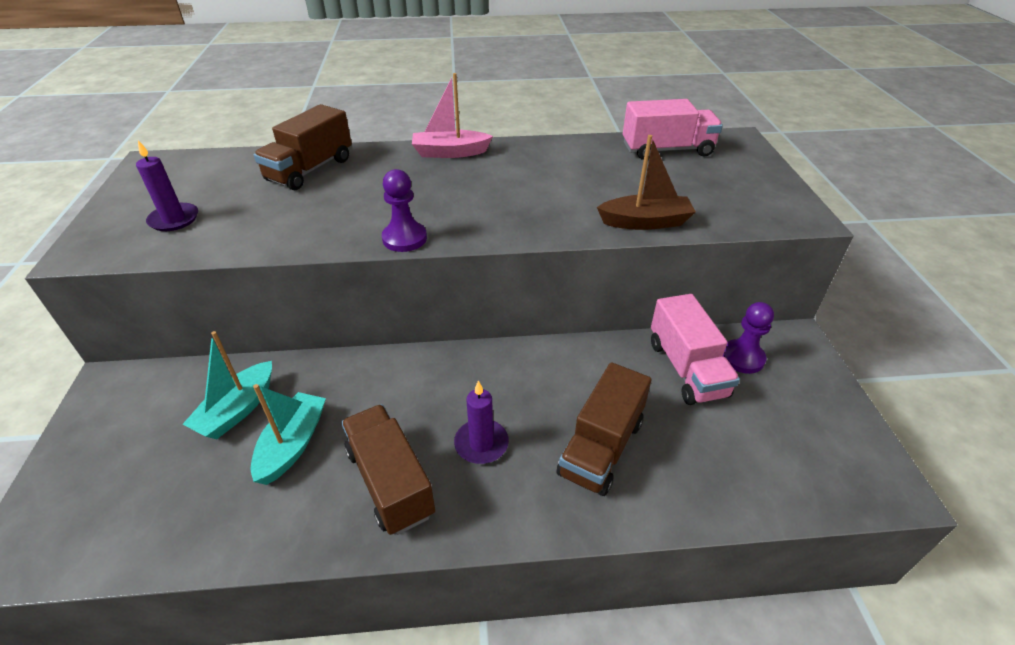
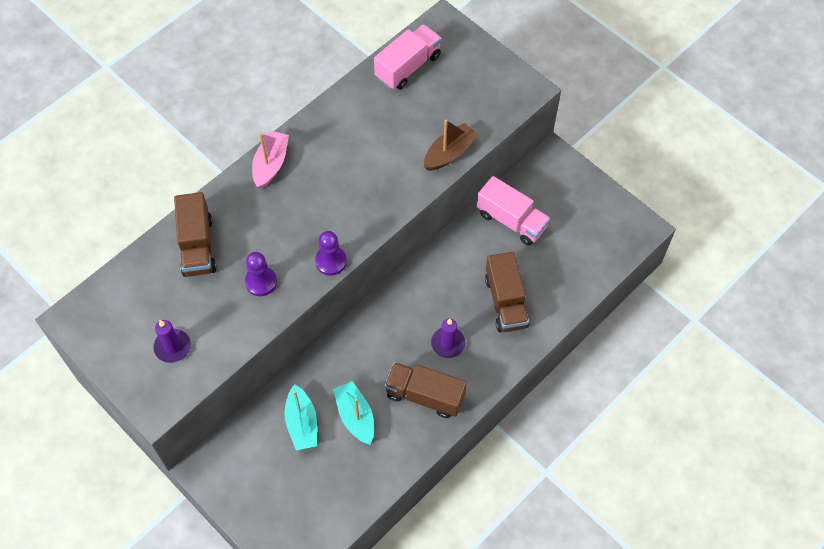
camera: 40 degrees left, 20 degrees up
pink boat [412,73,493,158] -> pink boat turned 150 degrees clockwise [252,131,289,189]
purple pawn [723,302,774,374] -> purple pawn moved to [245,252,277,296]

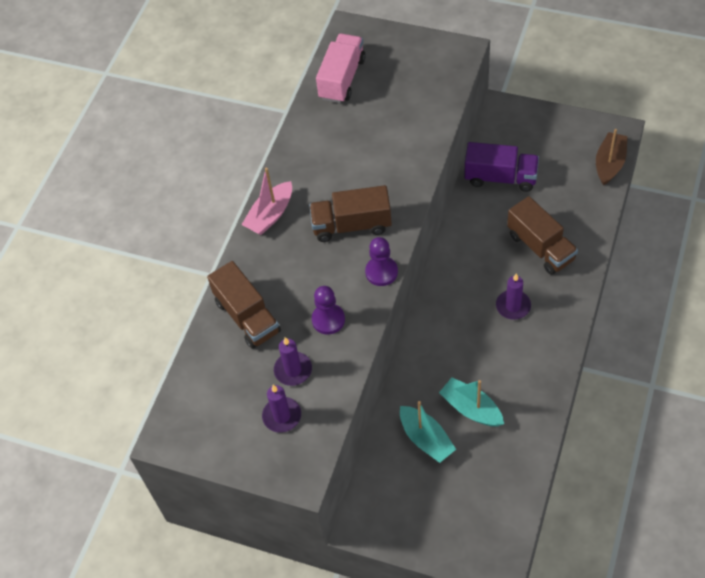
camera: 20 degrees left, 5 degrees down
pink boat [252,131,289,189] -> pink boat turned 135 degrees counterclockwise [241,168,292,235]
brown truck [385,362,467,418] -> brown truck moved to [309,185,392,242]
brown boat [424,120,478,171] -> brown boat moved to [596,129,628,186]
pink truck [477,176,550,246] -> purple truck [464,142,539,192]
none -> purple candle [274,337,312,386]

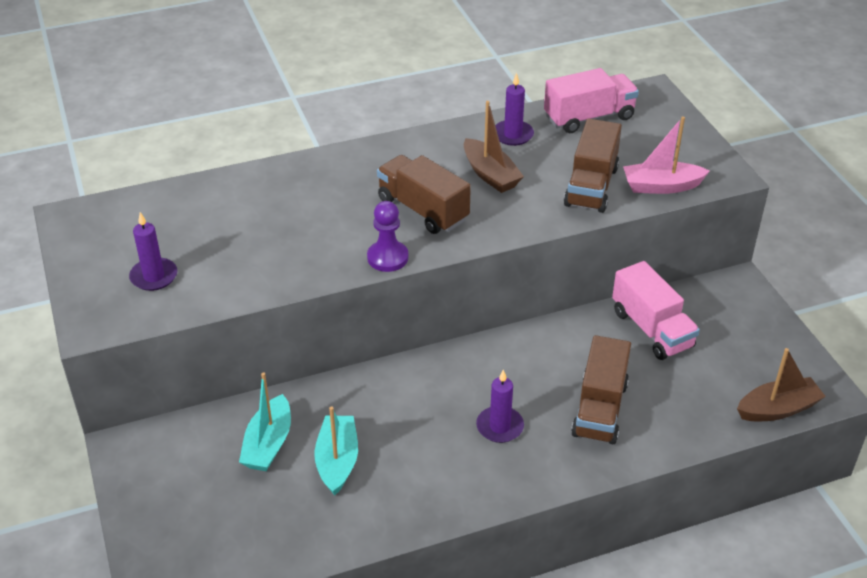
camera: 45 degrees right, 15 degrees down
brown truck [207,261,281,349] -> brown truck moved to [564,119,622,213]
pink boat [241,168,292,235] -> pink boat moved to [623,117,710,194]
purple candle [274,337,312,386] -> purple candle moved to [495,73,534,146]
purple pawn [311,286,345,334] -> none
purple truck [464,142,539,192] -> pink truck [612,261,700,360]
none -> brown boat [464,101,524,193]

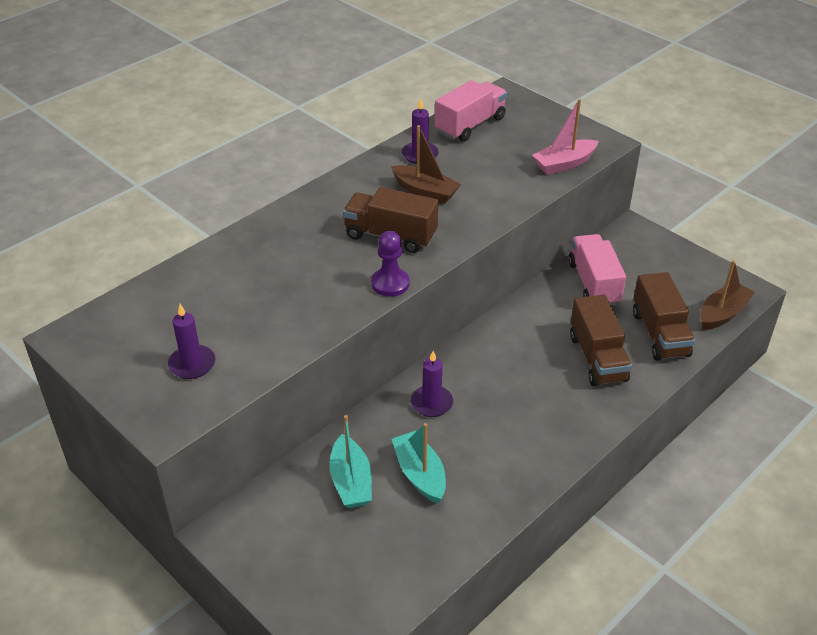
camera: 25 degrees left, 0 degrees up
purple candle [476,369,524,443] -> purple candle moved to [411,351,453,417]
brown truck [564,119,622,213] -> brown truck moved to [633,272,695,360]
pink truck [612,261,700,360] -> pink truck turned 135 degrees counterclockwise [568,234,626,306]

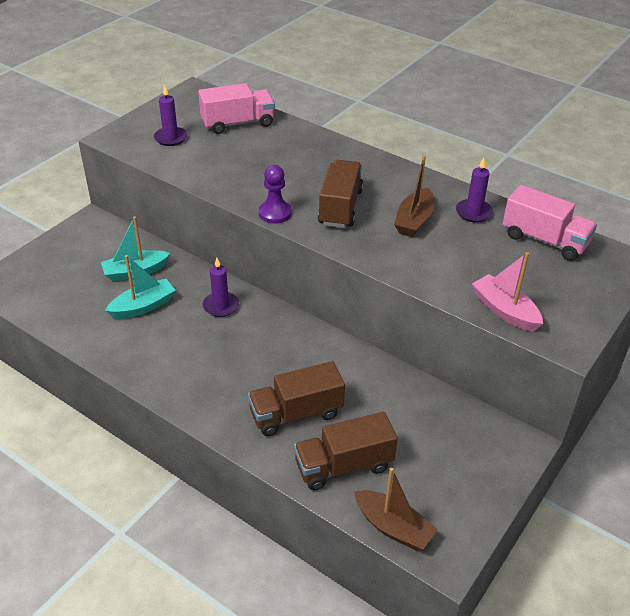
camera: 80 degrees right, 0 degrees up
pink truck [568,234,626,306] -> pink truck moved to [198,83,275,134]

